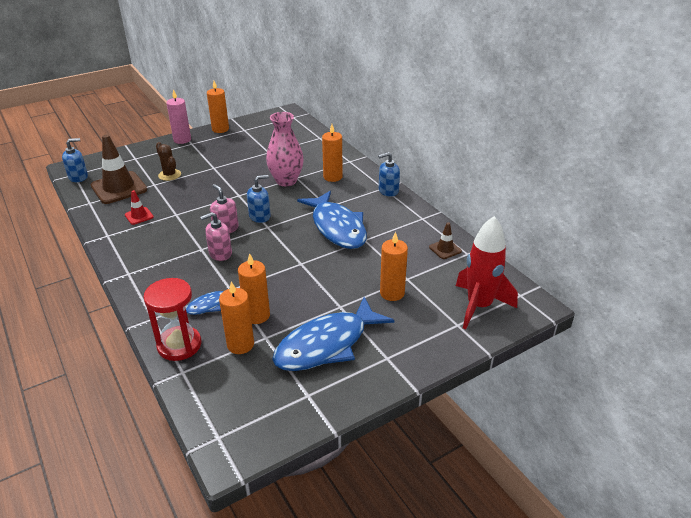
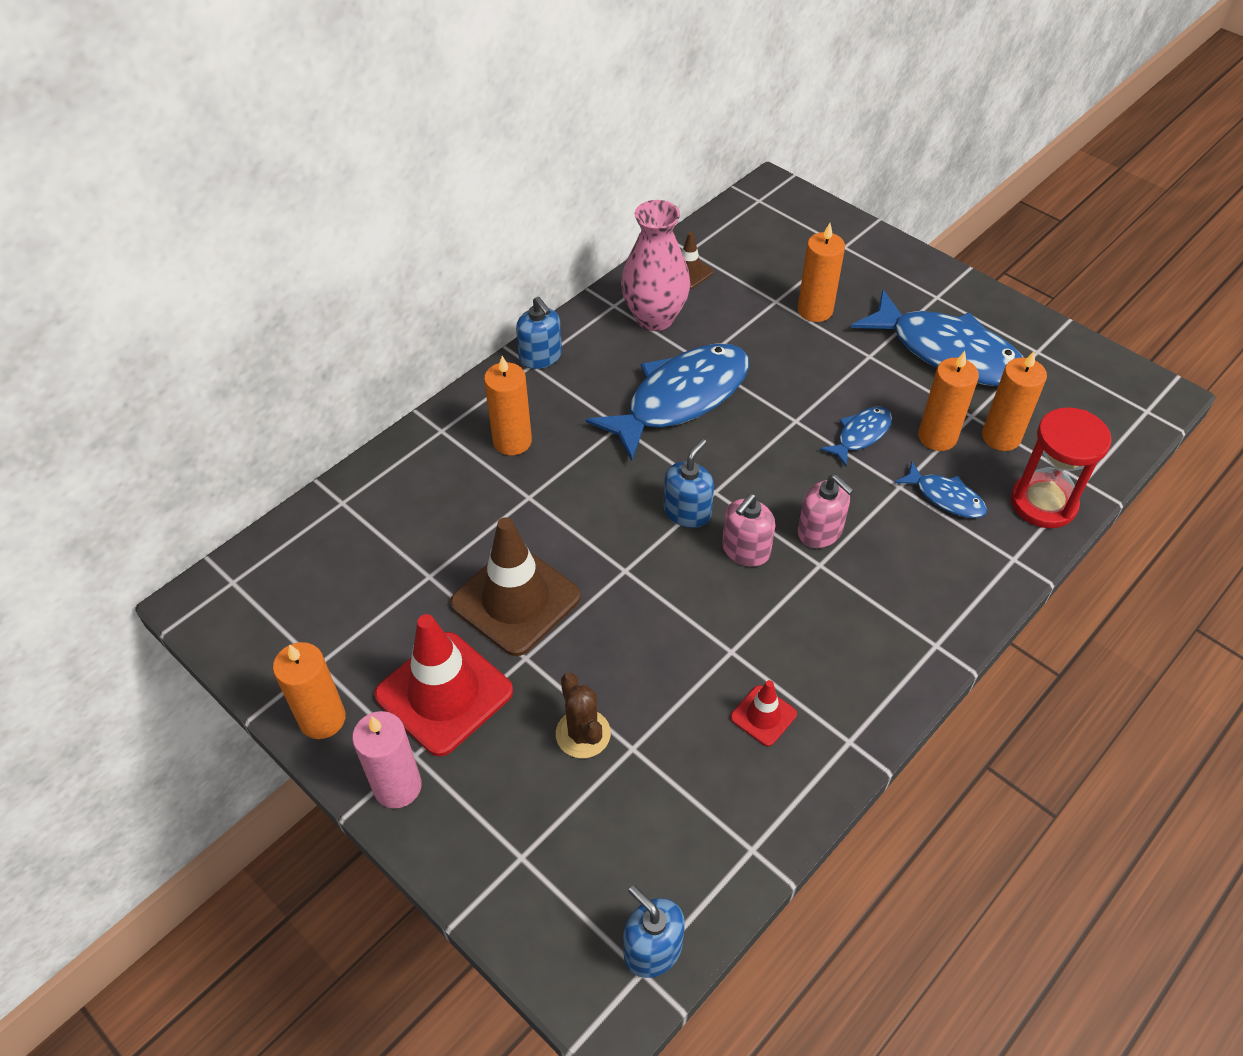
camera: 105 degrees left, 15 degrees up
brown traffic cone [91,134,147,204] -> brown traffic cone moved to [450,517,581,656]
brown cactus [156,142,181,181] -> brown cactus turned 60 degrees counterclockwise [556,673,611,758]
blue soap dispenser [247,175,271,223] -> blue soap dispenser turned 75 degrees clockwise [664,439,714,528]
pink vase [266,112,304,186] -> pink vase moved to [621,200,690,331]
red rocket [456,216,518,329] -> none
none -> red traffic cone [374,614,513,756]
none -> blue fish [820,407,892,466]

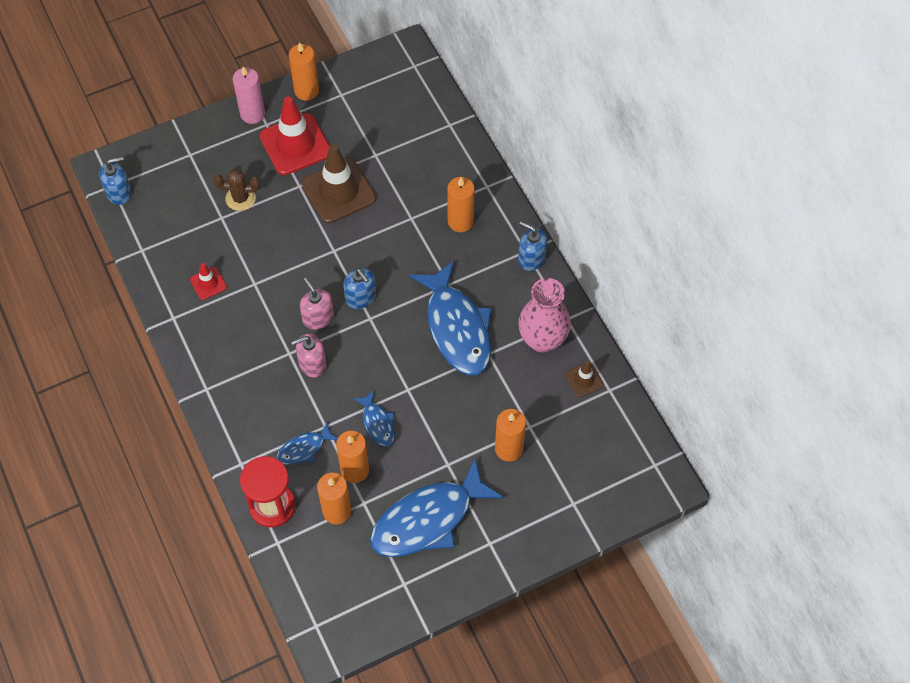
camera: 110 degrees right, 10 degrees up
blue soap dispenser [516,297,562,369] -> blue soap dispenser turned 45 degrees clockwise [518,221,547,271]

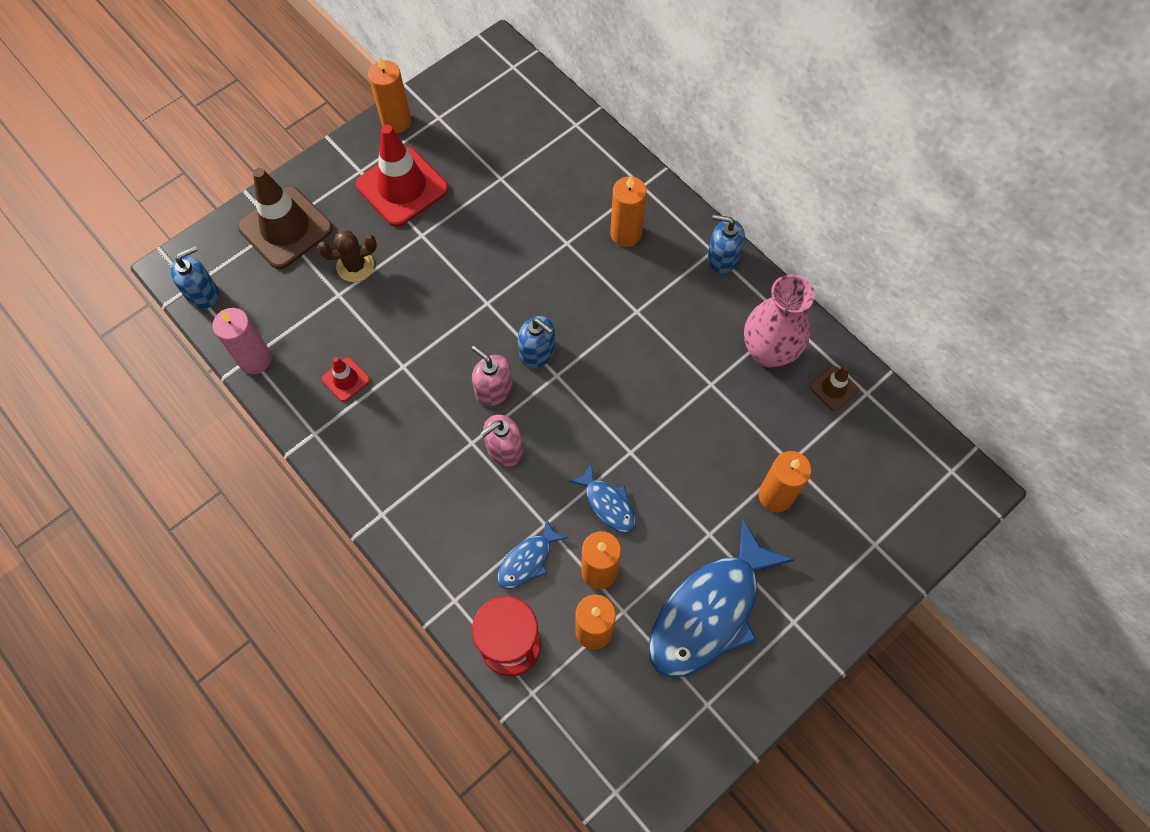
camera: 15 degrees left, 5 degrees up
pink candle [232,67,265,124] -> pink candle moved to [213,308,272,374]
brown traffic cone [301,145,376,223] -> brown traffic cone moved to [237,168,333,269]
blue fish [410,261,492,375] -> none

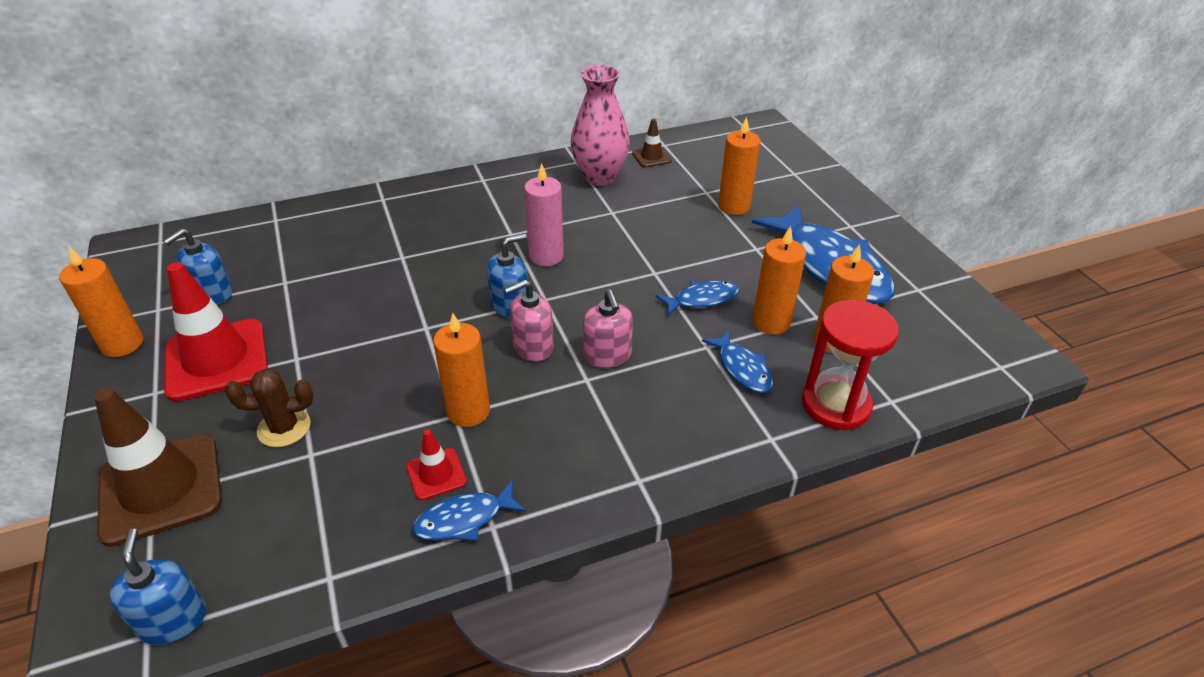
camera: 70 degrees left, 25 degrees down
pink candle [213,308,272,374] -> pink candle moved to [524,163,564,266]
brown cactus [317,230,377,282] -> brown cactus turned 75 degrees clockwise [225,369,313,447]
orange candle [610,176,647,247] -> orange candle moved to [433,313,490,427]
blue soap dispenser [707,214,745,274] -> blue soap dispenser moved to [163,228,232,305]
none -> blue fish [412,480,526,541]

